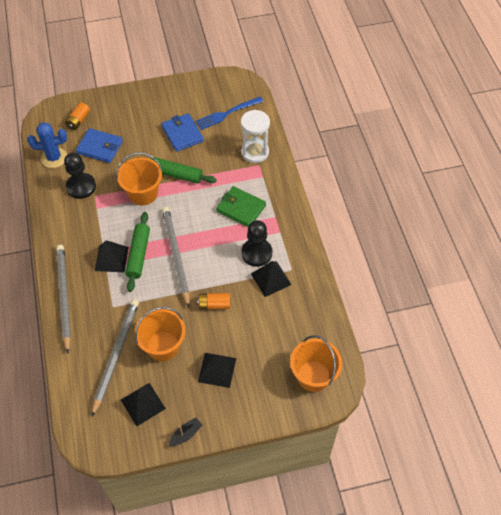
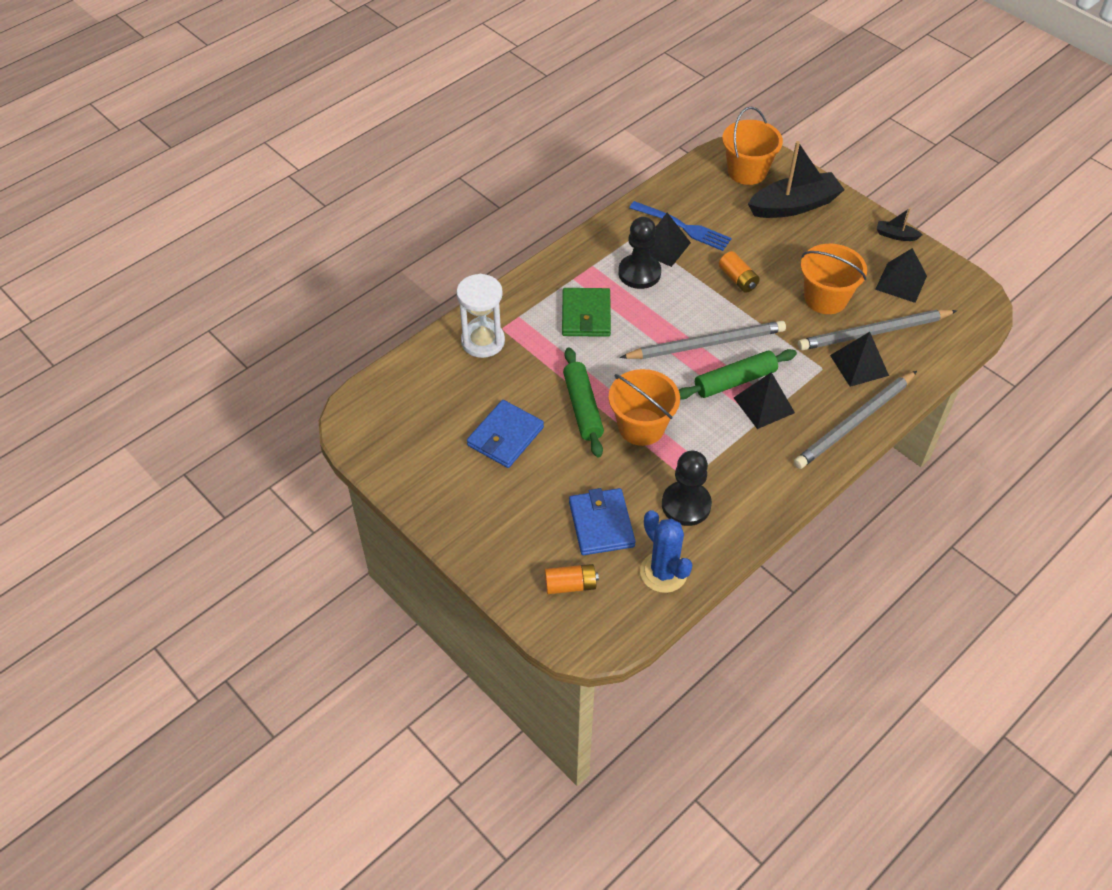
camera: 120 degrees left, 5 degrees down
grey pencil [162,207,190,308] -> grey pencil turned 150 degrees counterclockwise [620,321,786,359]
blue fork [195,97,263,130] -> blue fork moved to [629,201,732,251]
black pyramid [198,353,236,388] -> black pyramid moved to [830,332,889,387]
none -> black boat [748,141,844,218]

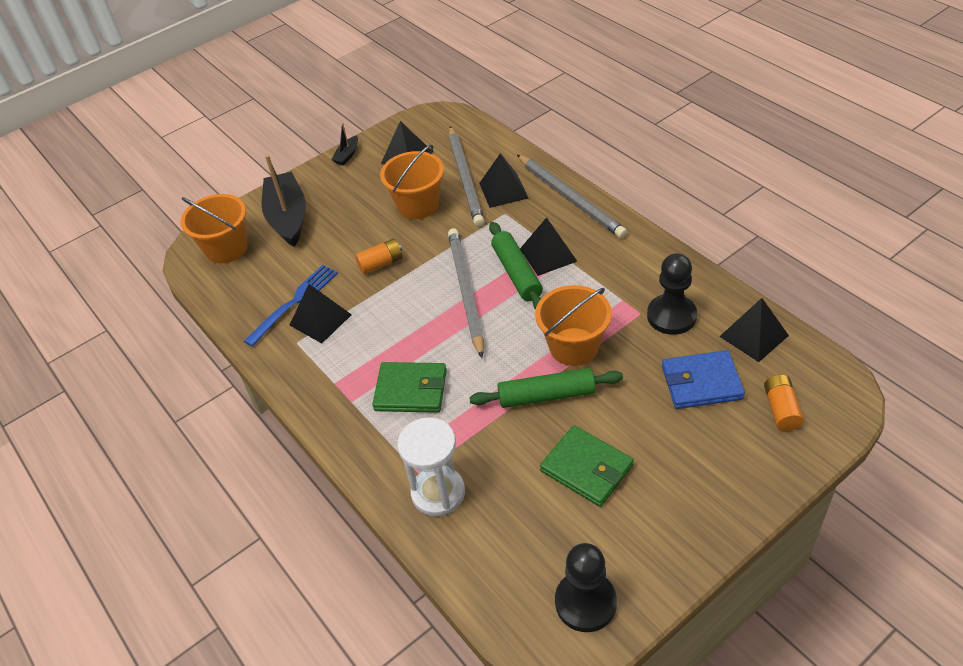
camera: 80 degrees left, 5 degrees down
blue wallet [467,400,544,468] -> green wallet [540,426,634,507]
black pawn [618,217,661,289] -> black pawn moved to [555,543,617,632]
blue cactus [640,510,692,593] -> black pyramid [719,298,789,362]

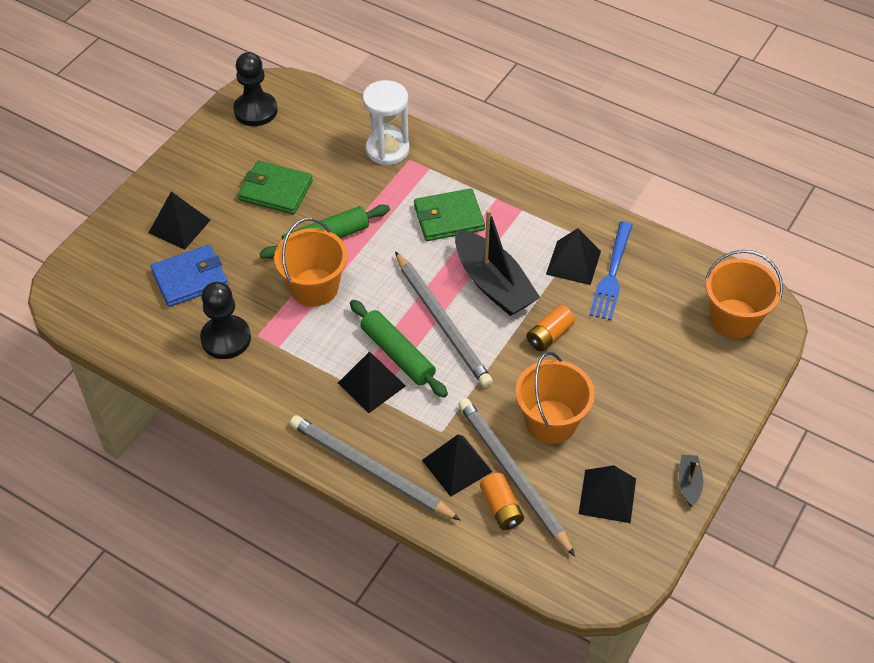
camera: 155 degrees right, 5 degrees up
black boat [262,155,306,247] -> black boat moved to [455,209,540,316]
black pyramid [719,298,789,362] -> black pyramid moved to [149,191,210,250]
orange battery [764,375,804,431] -> orange battery moved to [480,473,524,530]

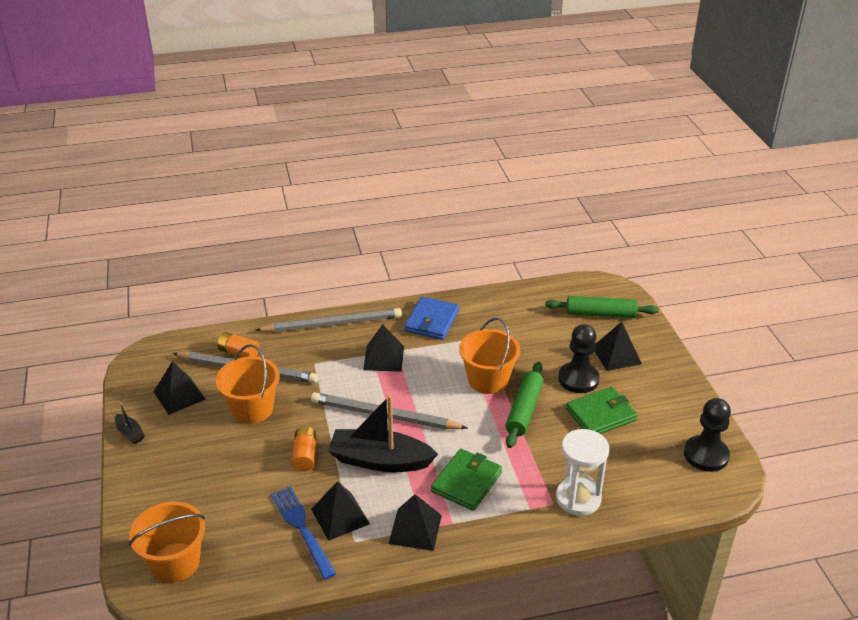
camera: 135 degrees right, 15 degrees down
blue wallet [151,245,228,307] -> blue wallet moved to [405,297,459,340]
black pawn [200,282,251,359] -> black pawn moved to [558,324,600,393]
green rolling pin [350,300,448,398] -> green rolling pin moved to [545,296,659,318]
black pyramid [422,434,492,497] -> black pyramid moved to [388,494,442,551]

